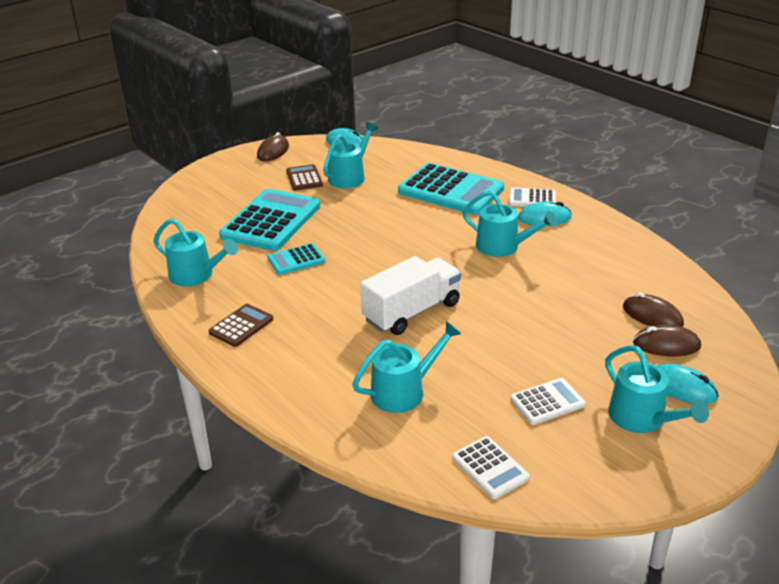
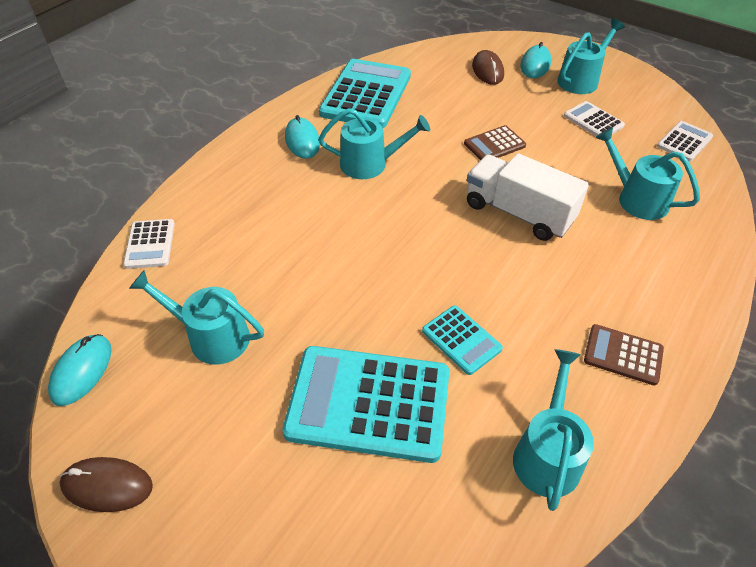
camera: 105 degrees left, 15 degrees up
brown calculator [286,164,323,190] -> brown calculator moved to [464,125,526,160]
turquoise calculator [398,163,504,215] -> turquoise calculator moved to [319,59,411,128]
turquoise watering can [462,190,557,257] -> turquoise watering can turned 75 degrees clockwise [318,108,430,179]
white calculator [509,188,556,207] -> white calculator moved to [123,219,175,269]
brown mouse [623,292,684,327] -> none

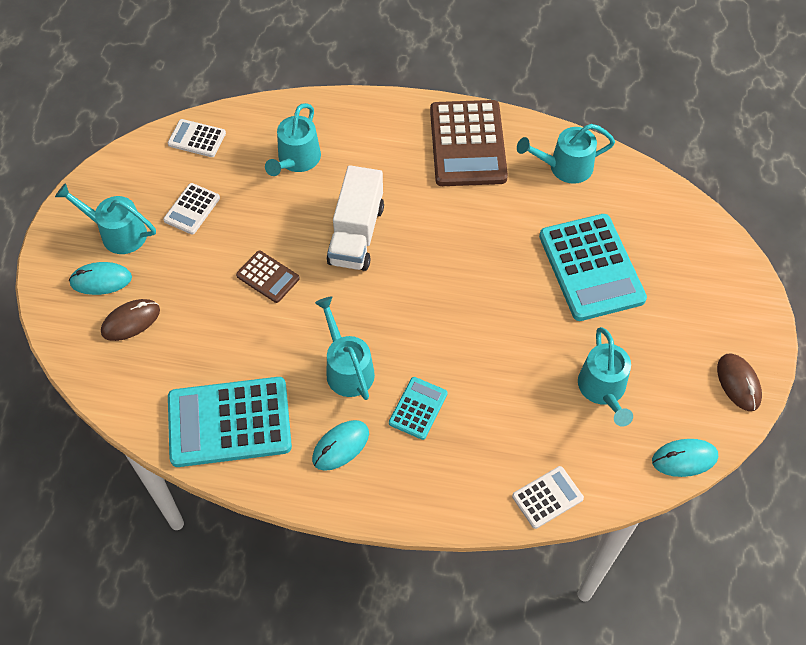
camera: 115 degrees left, 10 degrees up
turquoise calculator [422,305,503,375] -> turquoise calculator moved to [389,377,447,440]
brown calculator [584,324,664,386] -> brown calculator [430,100,508,186], size x2.03

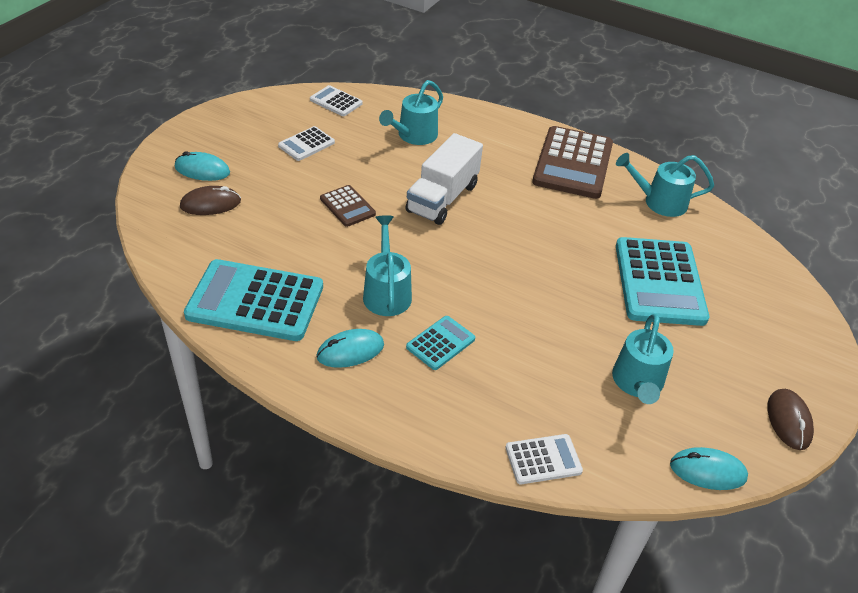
camera: 15 degrees right, 15 degrees down
turquoise watering can [55,183,156,254] -> none

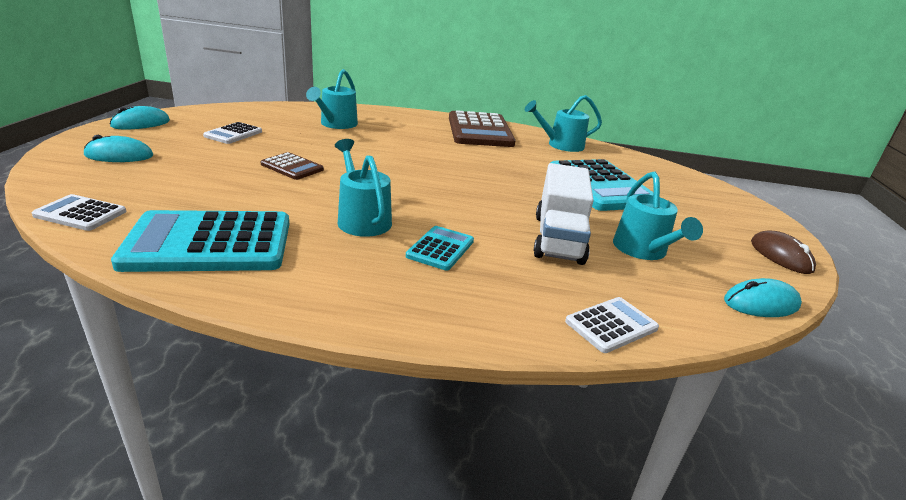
camera: 20 degrees left, 15 degrees down
brown mouse [180,186,241,215] -> none
white calculator [310,85,363,116] -> white calculator moved to [32,194,126,231]
turquoise mouse [316,329,384,368] -> turquoise mouse moved to [110,106,170,130]
white truck [405,133,483,225] -> white truck moved to [533,163,594,265]

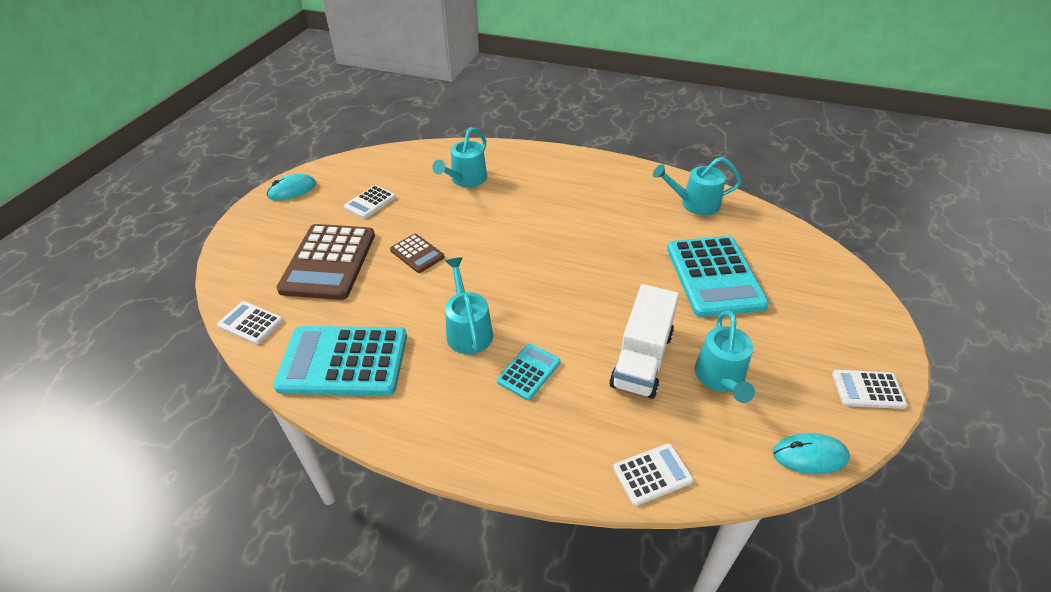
camera: 15 degrees right, 15 degrees up
turquoise mouse [84,135,153,162] -> none
brown calculator [449,110,516,147] -> brown calculator moved to [276,224,375,300]
brown mouse [751,230,816,274] -> white calculator [832,370,907,409]

